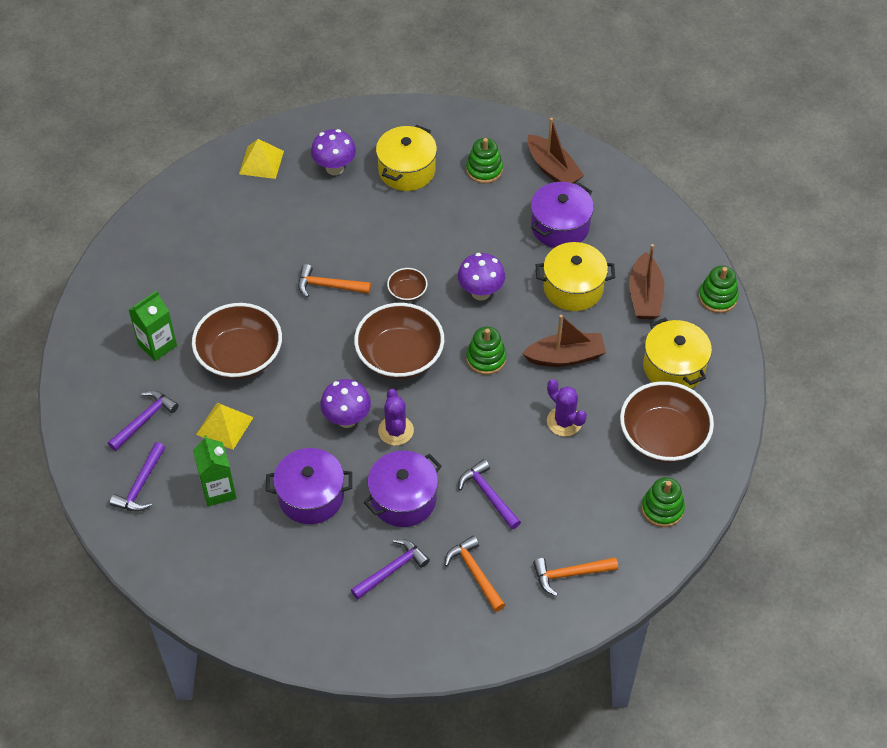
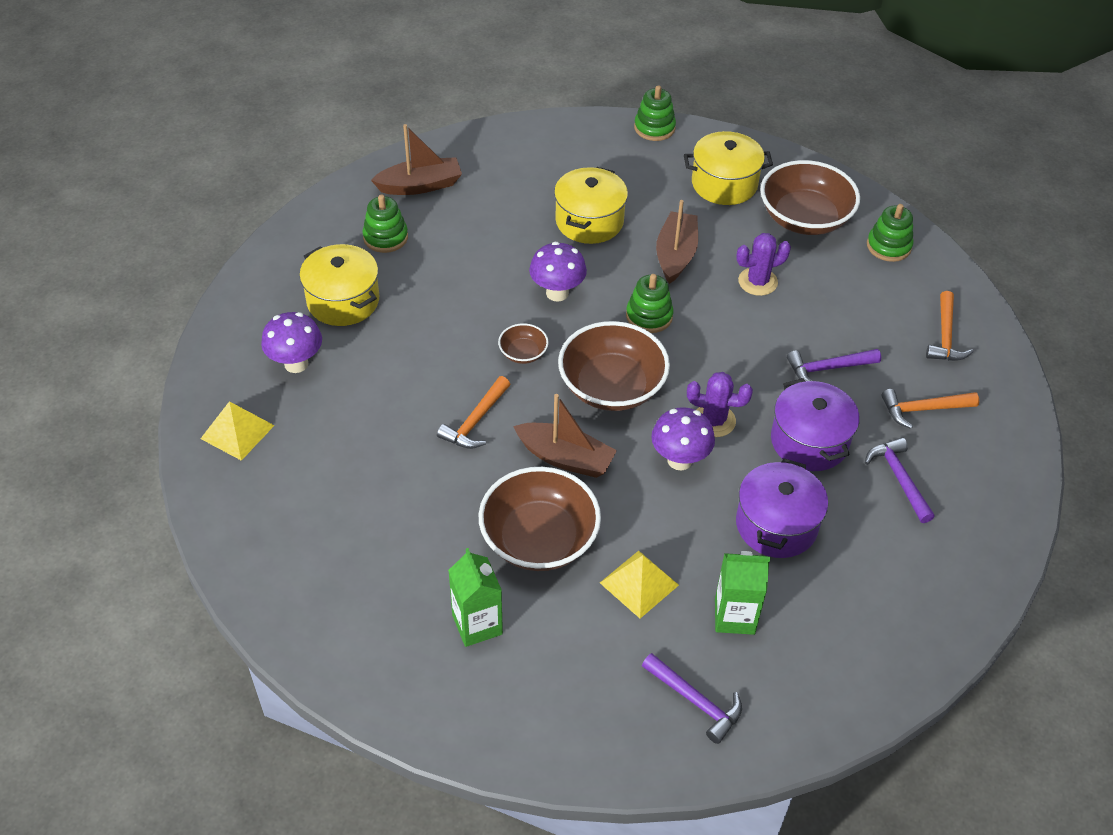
camera: 70 degrees left, 5 degrees down
purple hammer [108,390,179,451] -> none
purple pot [531,182,594,248] -> none
brown boat [629,244,664,319] -> brown boat moved to [513,394,617,478]

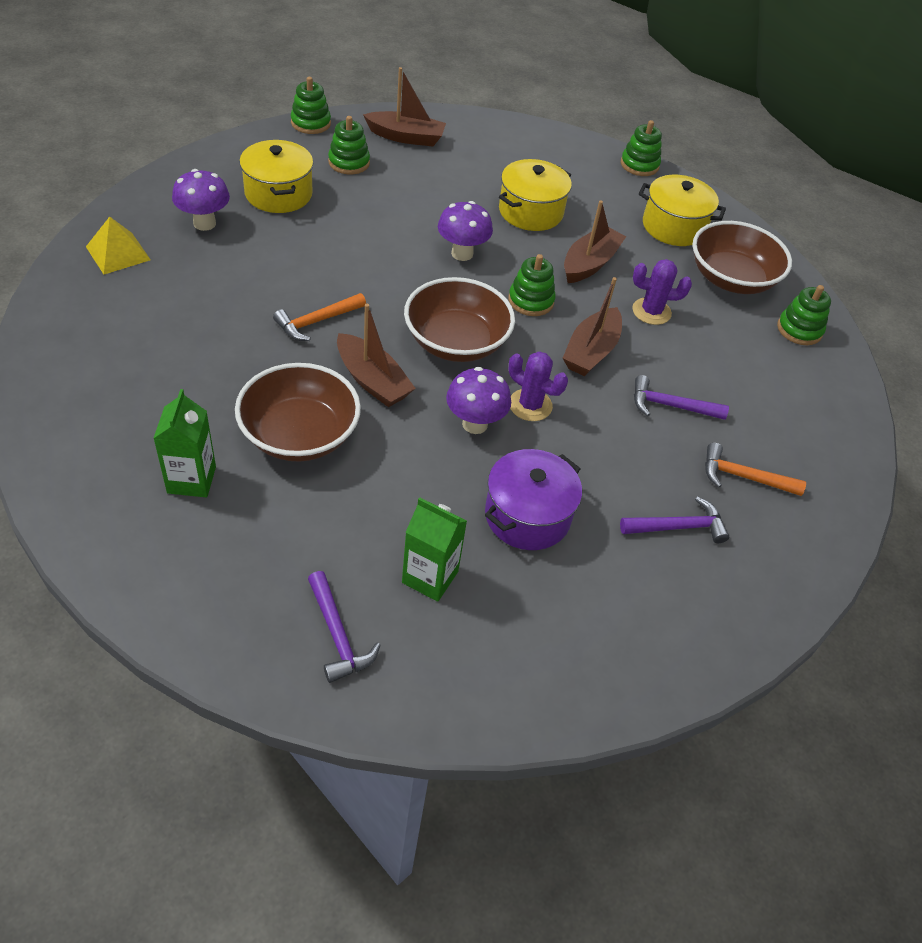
camera: 20 degrees right, 0 degrees up
brown bowl [498,323,549,364] -> none
yellow pyramid [600,551,679,618] -> none
purple pot [771,378,859,471] -> none
purple hammer [865,437,935,523] -> purple hammer turned 75 degrees clockwise [620,497,729,543]
orange hammer [926,291,974,361] -> none
none -> green stacking toy [290,77,331,134]
none -> brown boat [563,277,622,376]

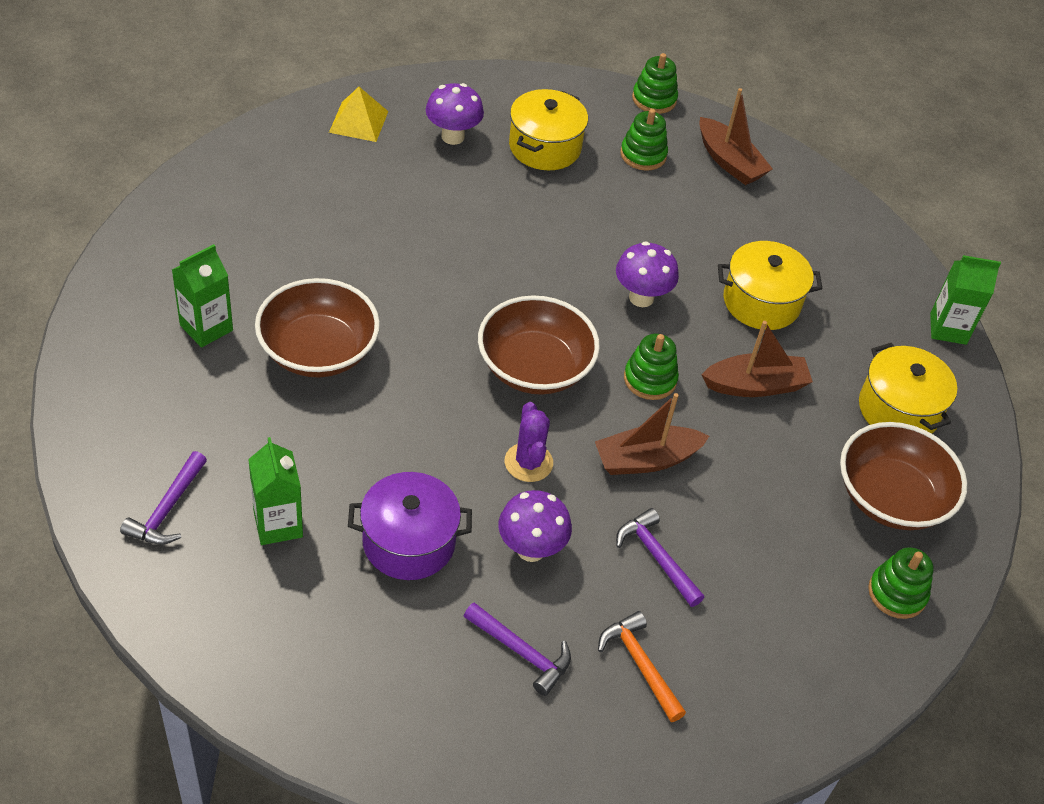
camera: 45 degrees right, 0 degrees up
orange hammer [273,293,366,341] -> none
brown boat [337,304,416,407] -> none
purple mushroom [446,367,511,434] -> purple mushroom moved to [498,490,572,562]
green stacking toy [621,120,662,176] -> green carton [930,255,1001,345]
purple cactus [632,259,692,325] -> none

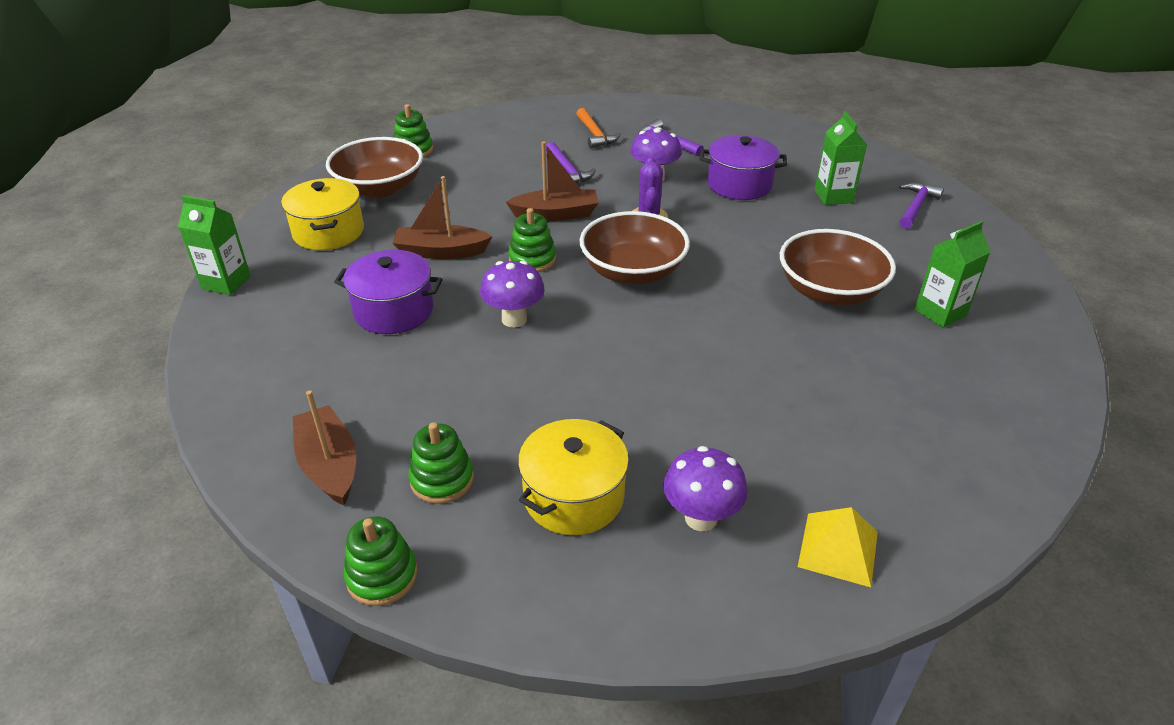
camera: 165 degrees left, 10 degrees down
yellow pot [718,241,822,330] -> purple pot [334,250,443,334]

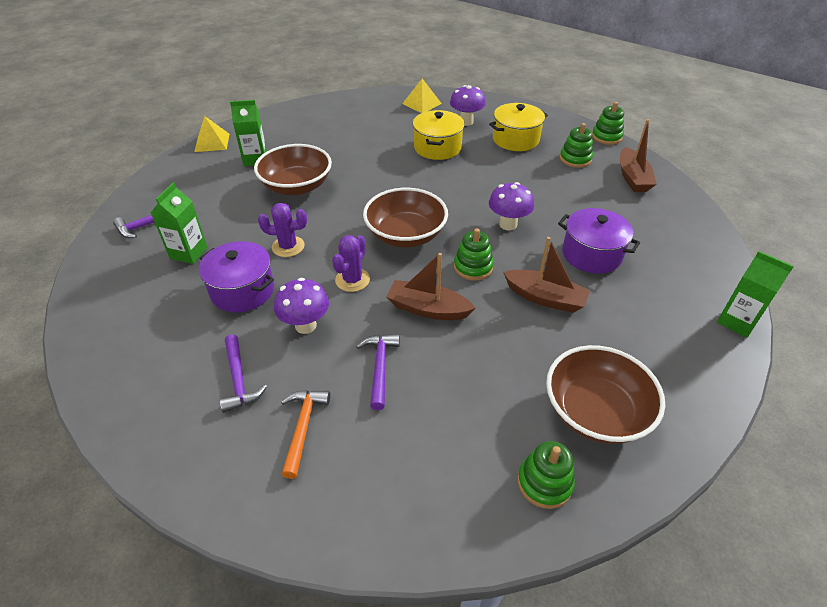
camera: 155 degrees left, 5 degrees up
yellow pot [281,178,364,250] -> yellow pot moved to [413,110,465,160]
none -> yellow pyramid [194,116,229,152]
none -> purple cactus [258,203,307,257]

